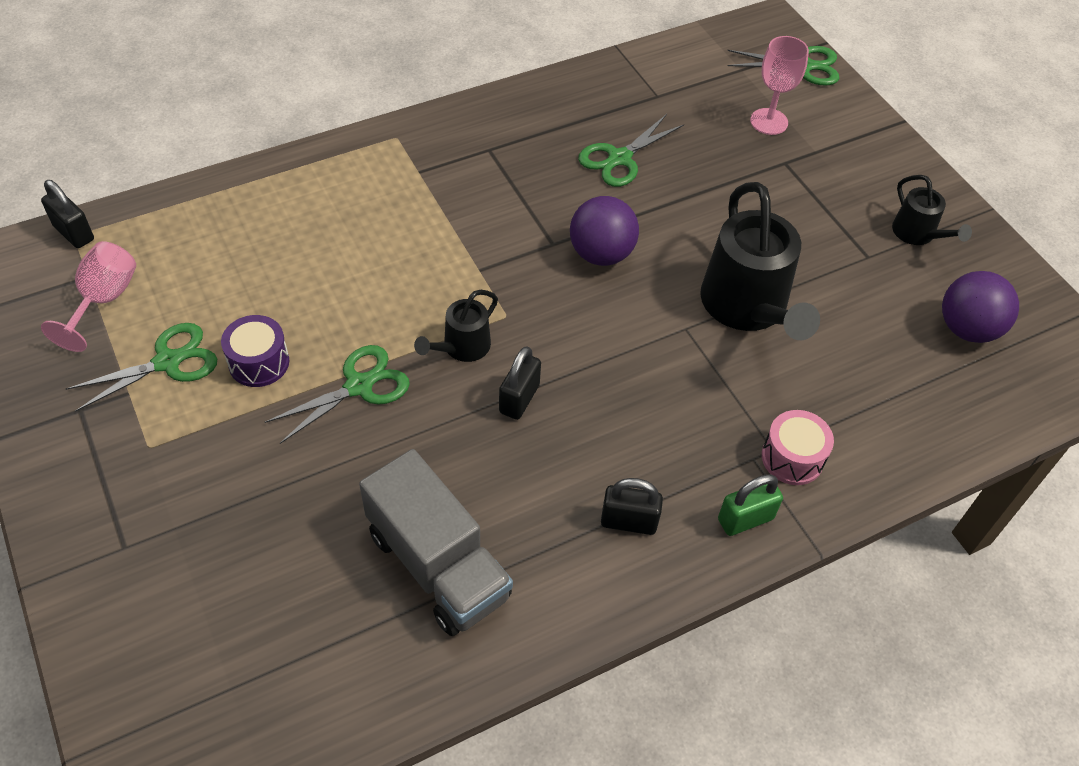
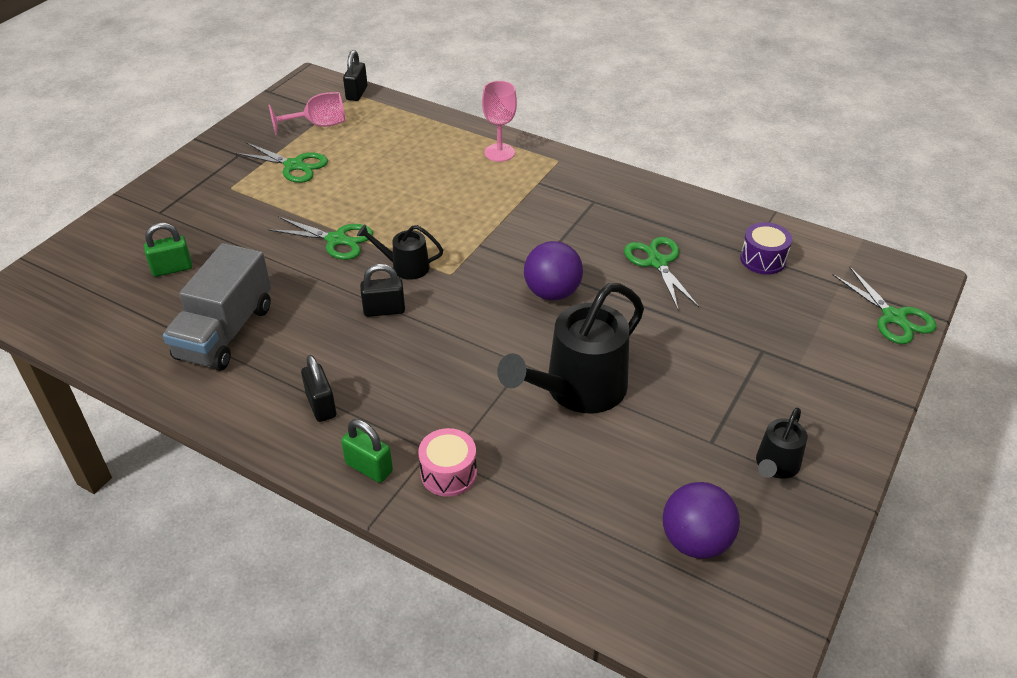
camera: 60 degrees right, 10 degrees down
purple drum [221,315,289,387] -> purple drum moved to [740,222,792,274]
green scissors [578,114,684,187] -> green scissors turned 60 degrees clockwise [624,237,699,309]
pink goblet [750,36,809,135] -> pink goblet moved to [482,81,517,162]
none -> green padlock [144,223,192,277]

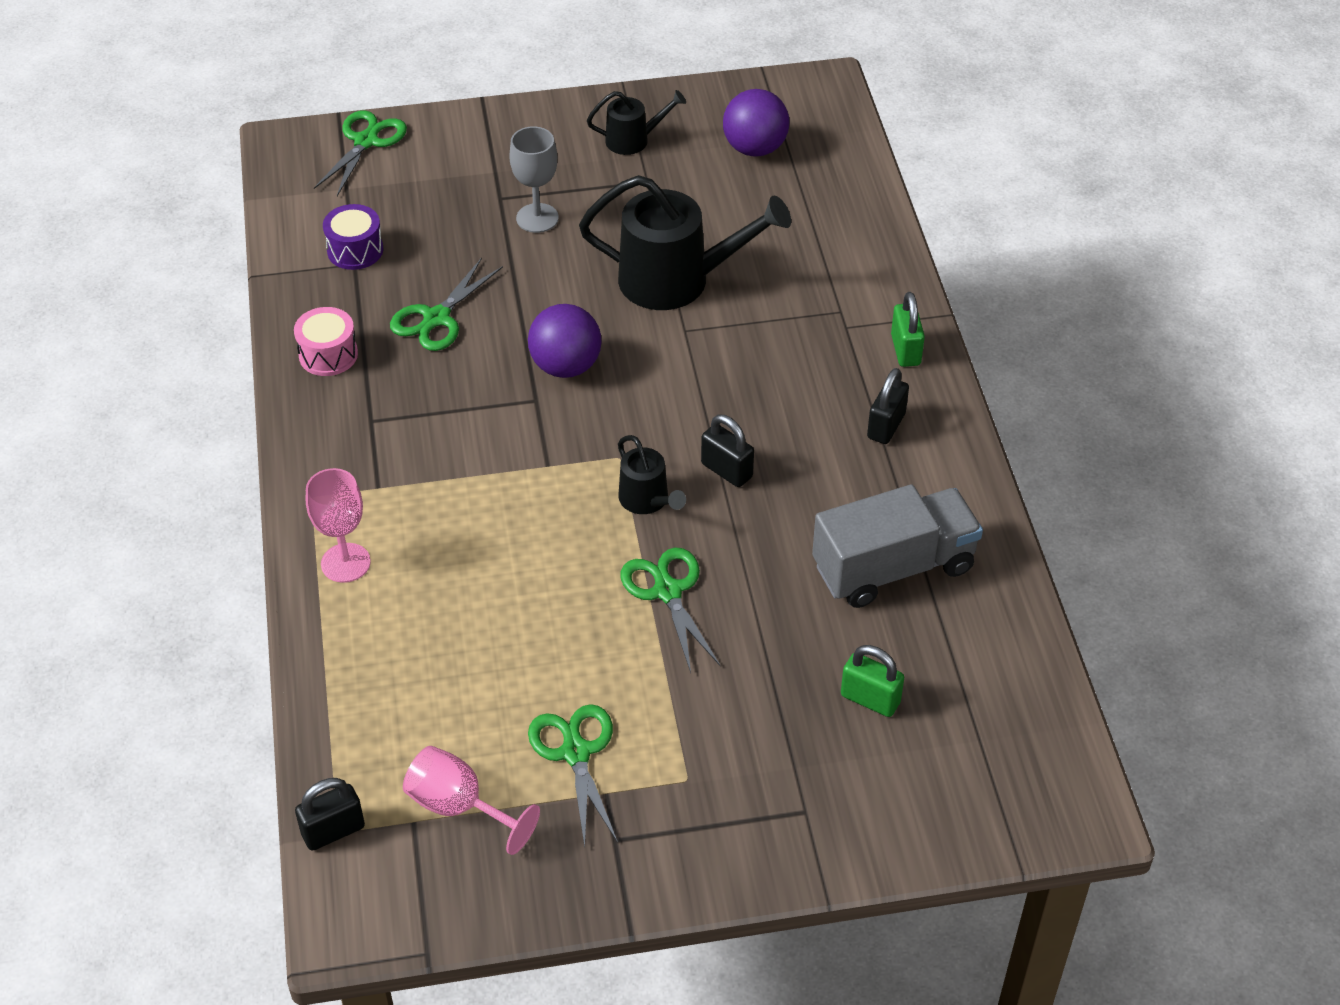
camera: 130 degrees left, 5 degrees up
pink drum [418,428,477,497] -> pink drum moved to [294,307,358,376]
none -> grey goblet [509,126,559,233]

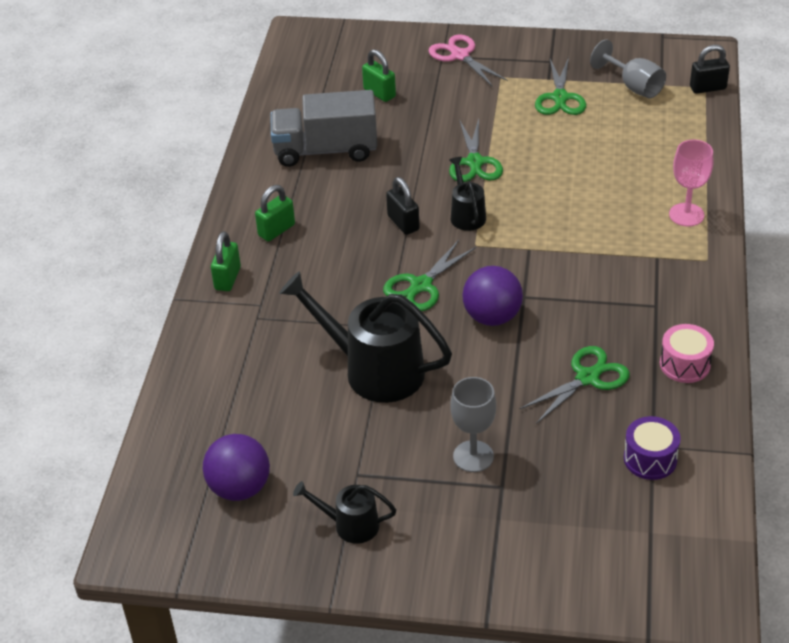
camera: 160 degrees left, 5 degrees down
green scissors [314,110,407,196] -> green scissors moved to [383,240,476,311]
pink goblet [403,746,540,855] -> grey goblet [590,39,666,98]
black padlock [867,368,909,444] -> green padlock [255,185,295,241]
none -> pink scissors [428,34,508,87]

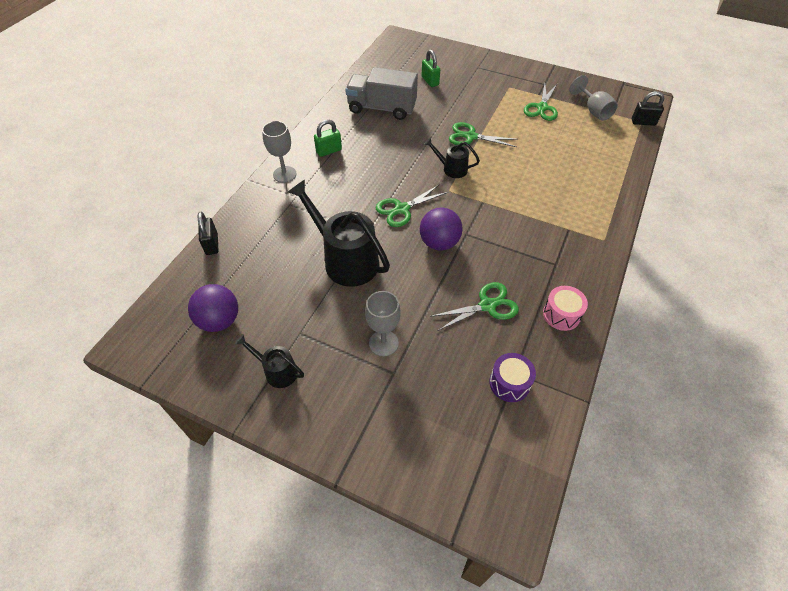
camera: 15 degrees right, 10 degrees up
green padlock [211,231,241,291] -> grey goblet [262,121,297,183]
black padlock [386,177,419,235] -> black padlock moved to [198,212,219,255]
pink scissors [428,34,508,87] -> none
green scissors [449,119,503,182] -> green scissors turned 90 degrees clockwise [449,122,518,147]
black watering can [449,157,486,231] -> black watering can turned 75 degrees counterclockwise [424,138,480,178]
pink goblet [669,140,713,226] -> none

